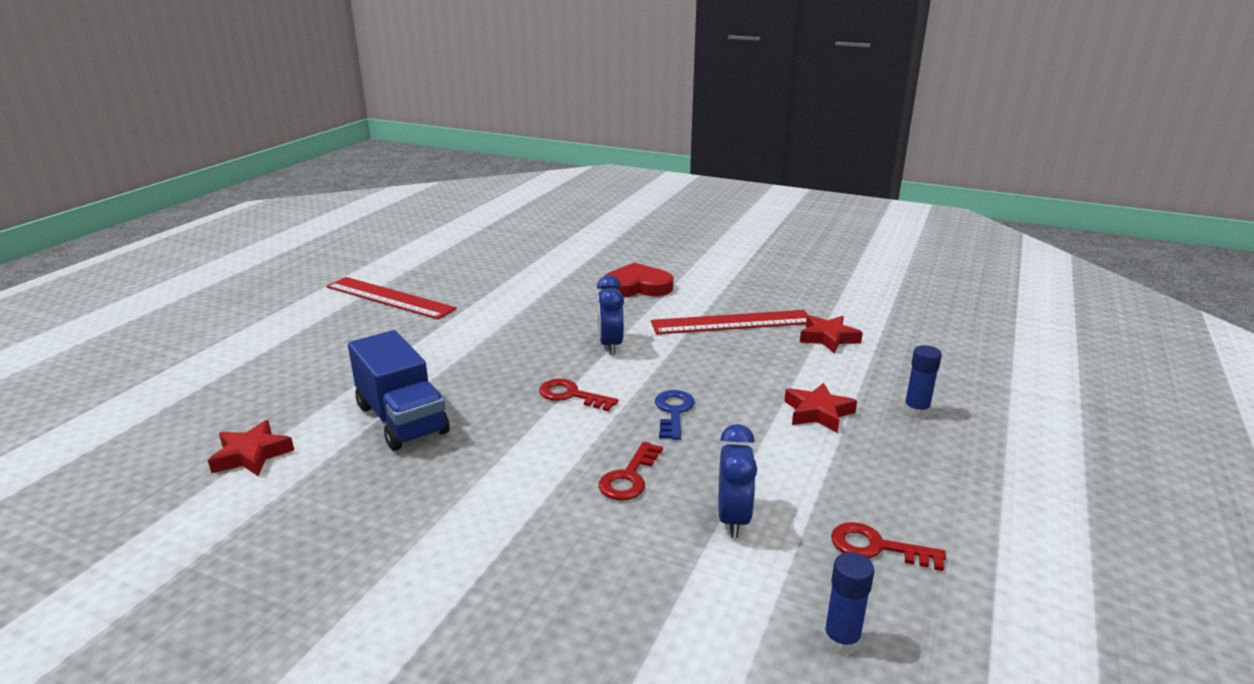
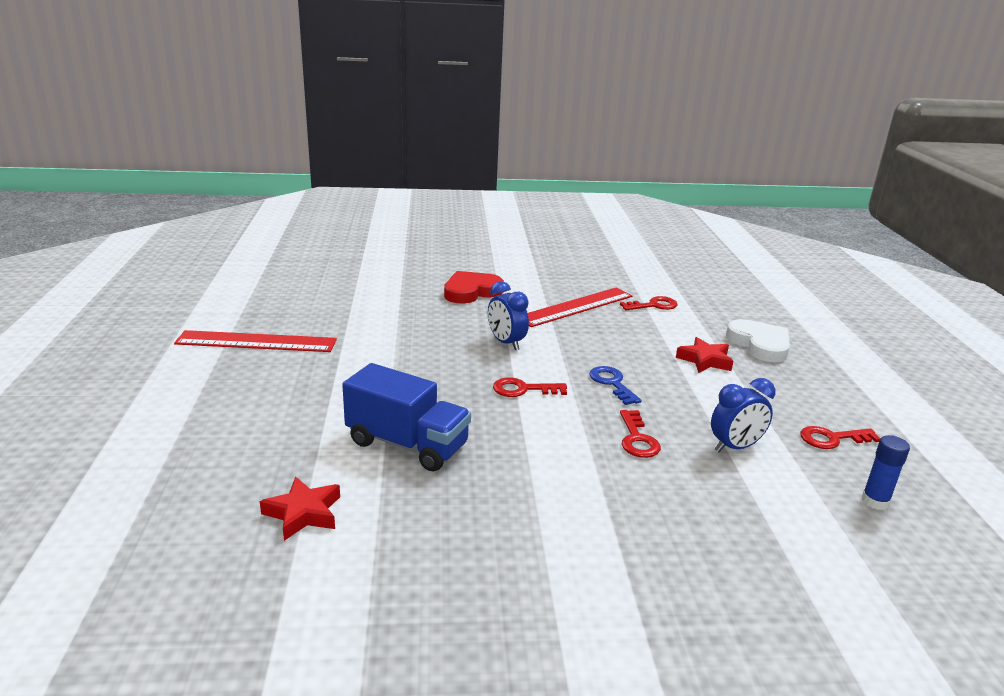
camera: 30 degrees left, 0 degrees up
blue clock [718,424,757,538] -> blue clock turned 90 degrees clockwise [711,378,775,452]
red star [800,315,863,354] -> red key [620,296,677,310]
blue glue stick [903,345,942,418] -> white heart [726,319,790,362]

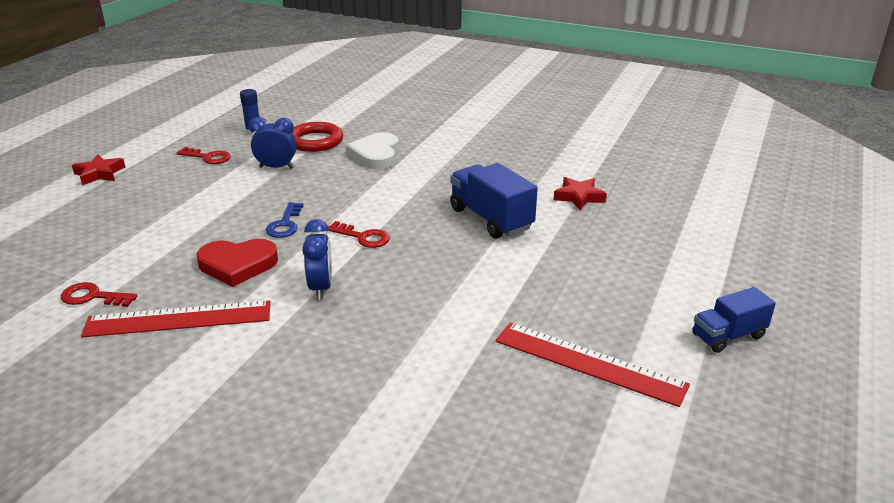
camera: 150 degrees left, 5 degrees up
red heart [444,271,504,304] -> red heart moved to [196,239,278,287]
red key [620,410,661,458] -> none
red star [676,337,734,373] -> red star moved to [72,155,125,186]
white heart [726,319,790,362] -> white heart moved to [346,132,399,170]
none -> red ring [292,122,343,152]
none -> blue truck [692,287,776,353]

